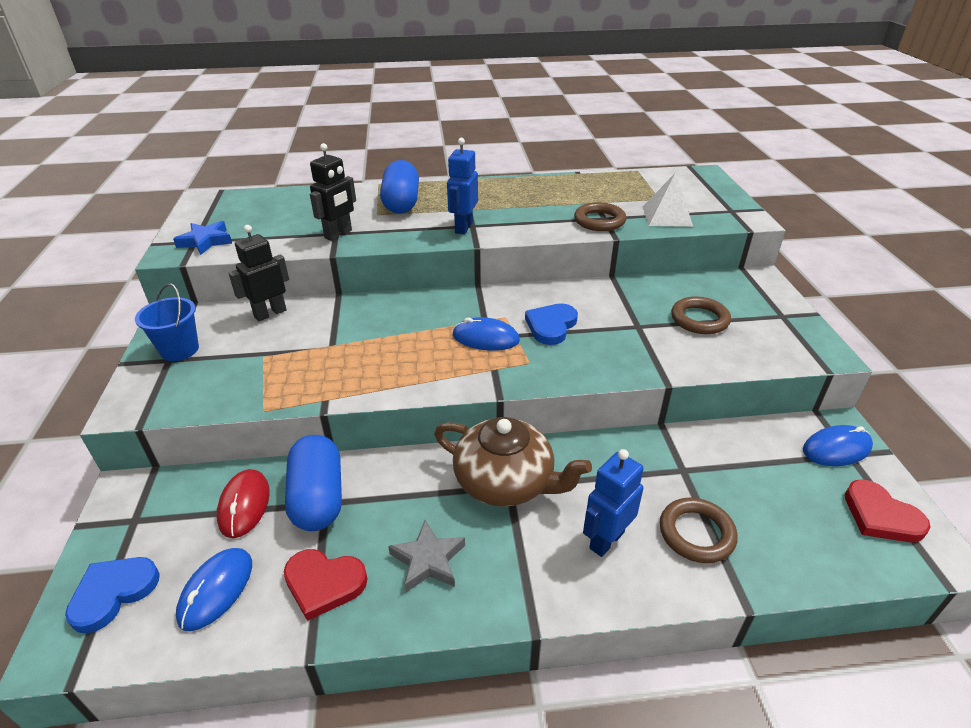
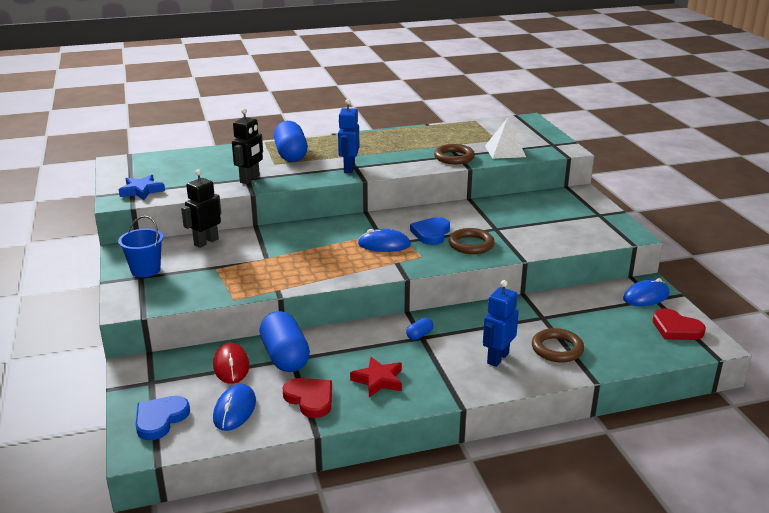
camera: 10 degrees left, 10 degrees down
red heart [284,549,368,621] -> red heart turned 135 degrees counterclockwise [283,378,332,418]
grey star [388,520,465,592] -> red star [350,357,402,397]
brown teapot [434,417,592,507] -> blue capsule [406,318,433,340]
brown ring [671,297,731,334] -> brown ring moved to [449,228,495,254]

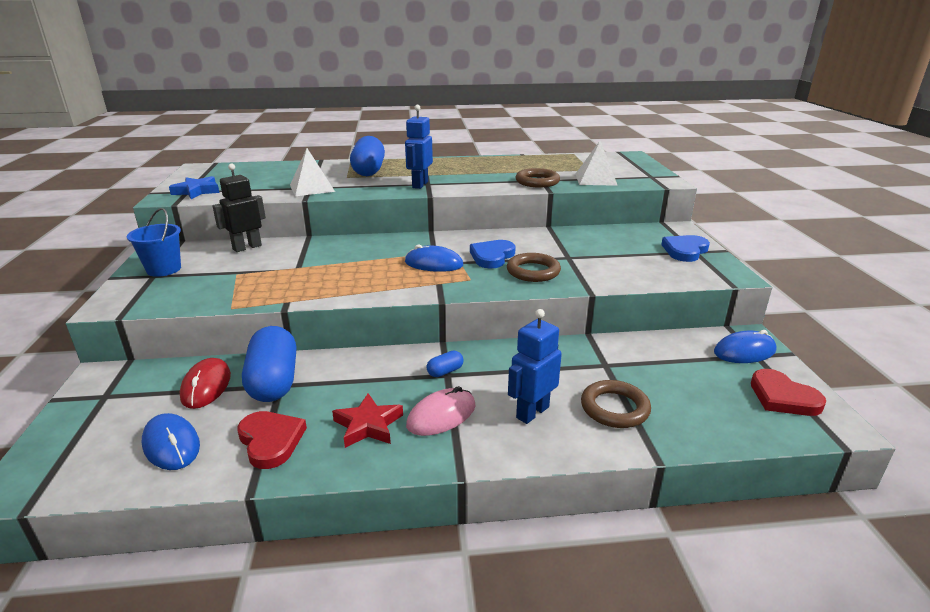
camera: 10 degrees right, 0 degrees up
blue heart [136,396,190,440] -> blue heart moved to [661,235,710,262]
blue mouse [213,384,256,431] -> blue mouse turned 60 degrees counterclockwise [142,413,200,470]
black robot [232,108,263,184] -> white pyramid [290,148,335,196]
none -> pink mouse [406,386,476,436]

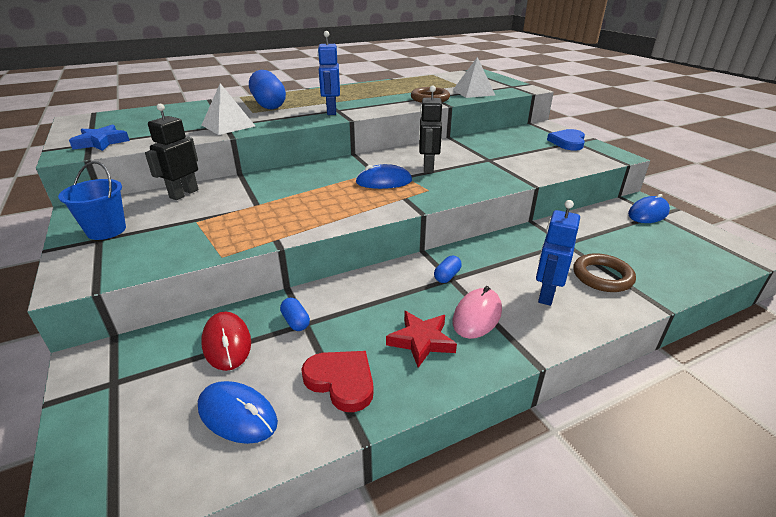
camera: 20 degrees left, 5 degrees up
blue capsule [242,326,296,402] -> blue capsule [280,298,310,331], size x0.43
blue heart [470,240,516,268] -> black robot [419,86,442,173]
brown ring [507,253,561,282] -> none
red heart [751,369,826,416] -> none

